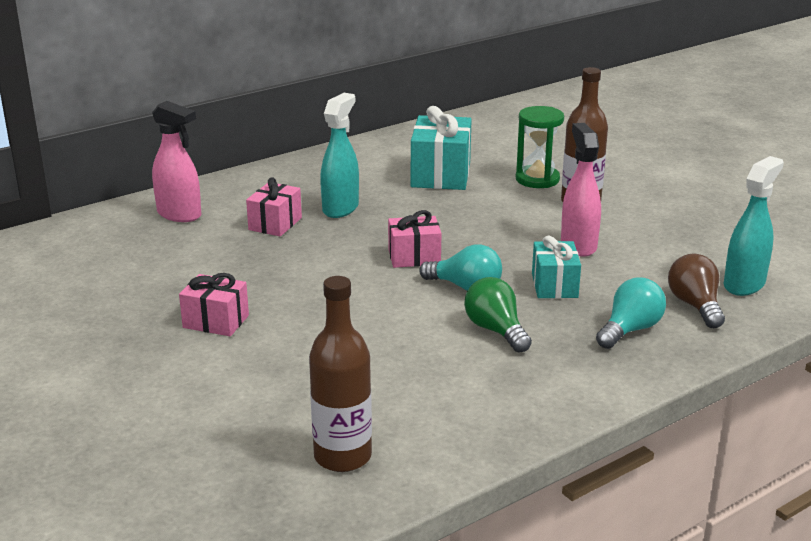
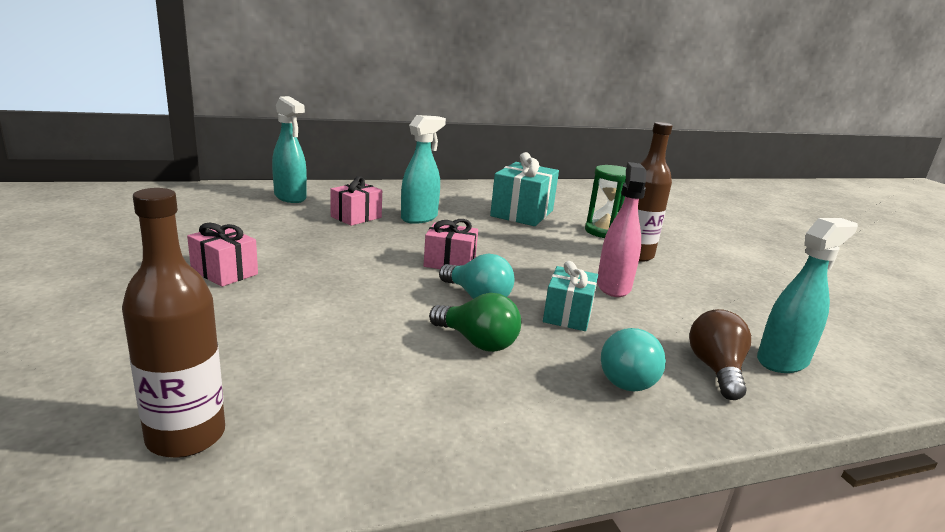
camera: 15 degrees right, 5 degrees down
pink spray bottle [152,101,201,222] -> turquoise spray bottle [272,96,307,203]
green light bulb [464,277,532,353] -> green light bulb turned 135 degrees clockwise [429,293,521,352]
turquoise light bulb [596,278,666,349] -> turquoise light bulb turned 135 degrees clockwise [601,328,666,391]

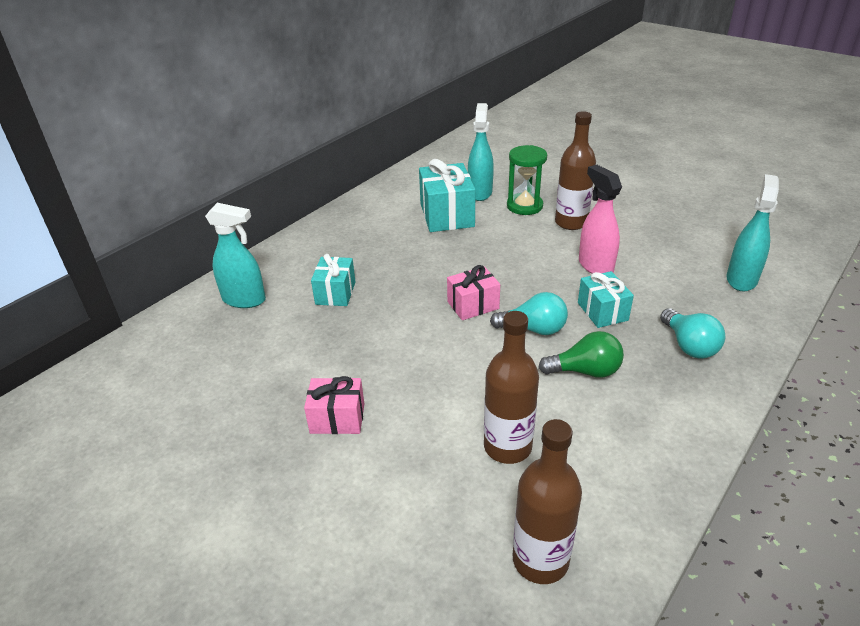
camera: 30 degrees left, 15 degrees up
pink gift [330,176,382,226] -> turquoise gift [311,254,356,306]
turquoise spray bottle [401,115,446,224] -> turquoise spray bottle moved to [468,103,494,201]
brown light bulb [689,309,751,400] -> none
none -> brown bottle [484,311,539,464]

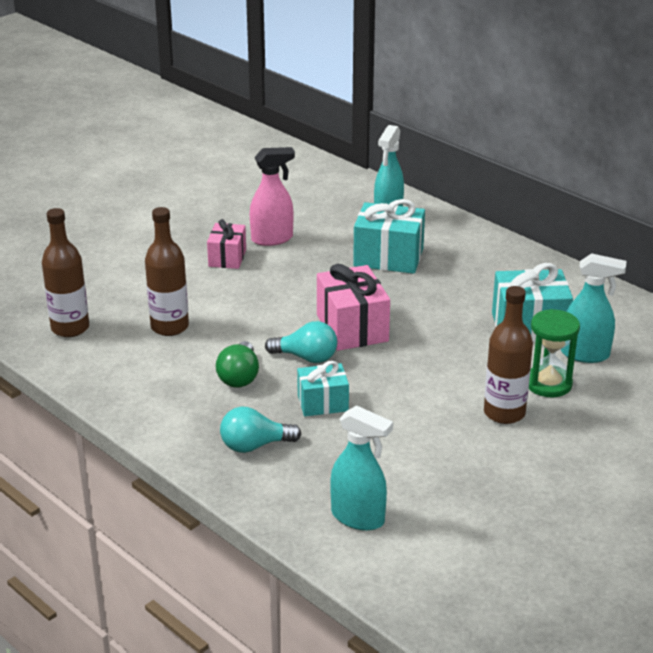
camera: 95 degrees right, 5 degrees down
turquoise gift [311,254,356,306] -> turquoise gift [353,199,425,274], size x1.61
pink gift [447,265,500,320] -> pink gift [317,264,390,351], size x1.61
turquoise light bulb [490,292,568,335] -> turquoise light bulb turned 90 degrees counterclockwise [265,321,337,363]
pink spray bottle [579,165,622,274] -> pink spray bottle moved to [250,147,295,246]

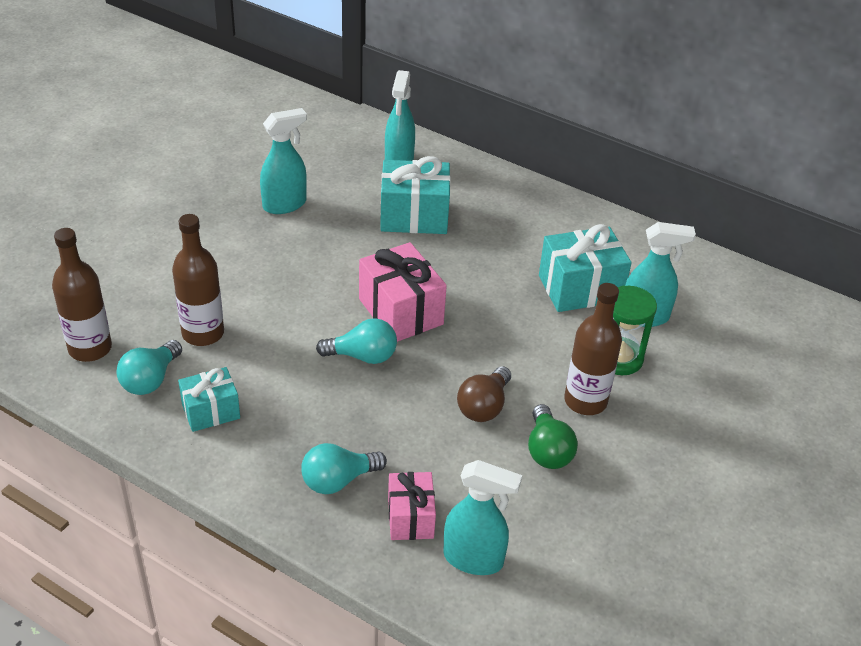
camera: 15 degrees left, 10 degrees up
pink gift [207,219,246,269] -> pink gift moved to [388,472,436,540]
green light bulb [216,341,259,388] -> green light bulb moved to [528,404,578,469]
pink spray bottle [250,147,295,246] -> turquoise spray bottle [260,108,307,214]
turquoise gift [297,361,349,416] -> turquoise gift moved to [178,367,240,432]
none -> turquoise light bulb [116,340,182,395]
none -> brown light bulb [457,366,511,422]

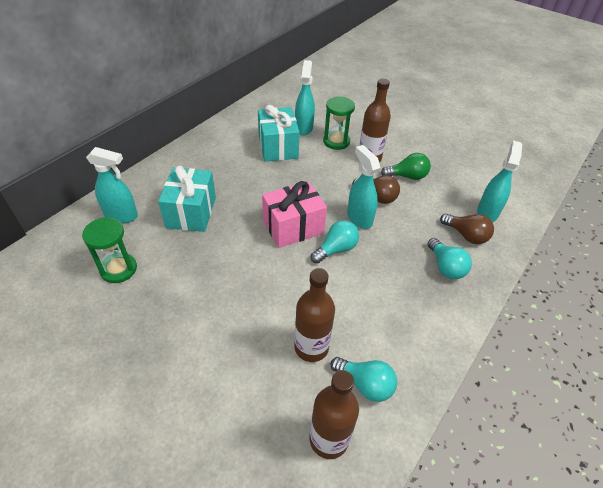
camera: 85 degrees left, 5 degrees up
turquoise gift [178,367,240,432] -> none
turquoise spray bottle [260,108,307,214] -> turquoise spray bottle moved to [347,145,380,229]
turquoise light bulb [316,318,397,364] -> turquoise light bulb turned 45 degrees clockwise [311,220,359,264]
pink gift [388,472,436,540] -> brown light bulb [440,213,494,244]
none -> green hourglass [82,217,137,283]

